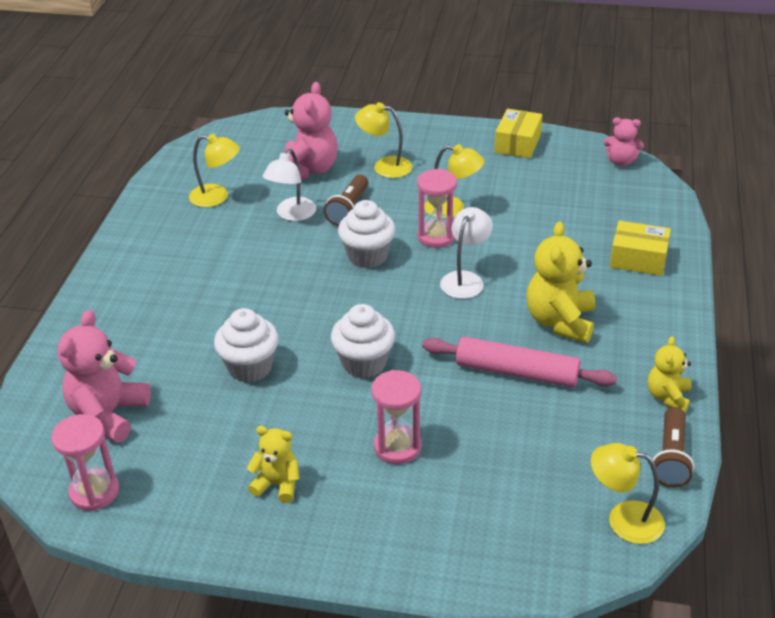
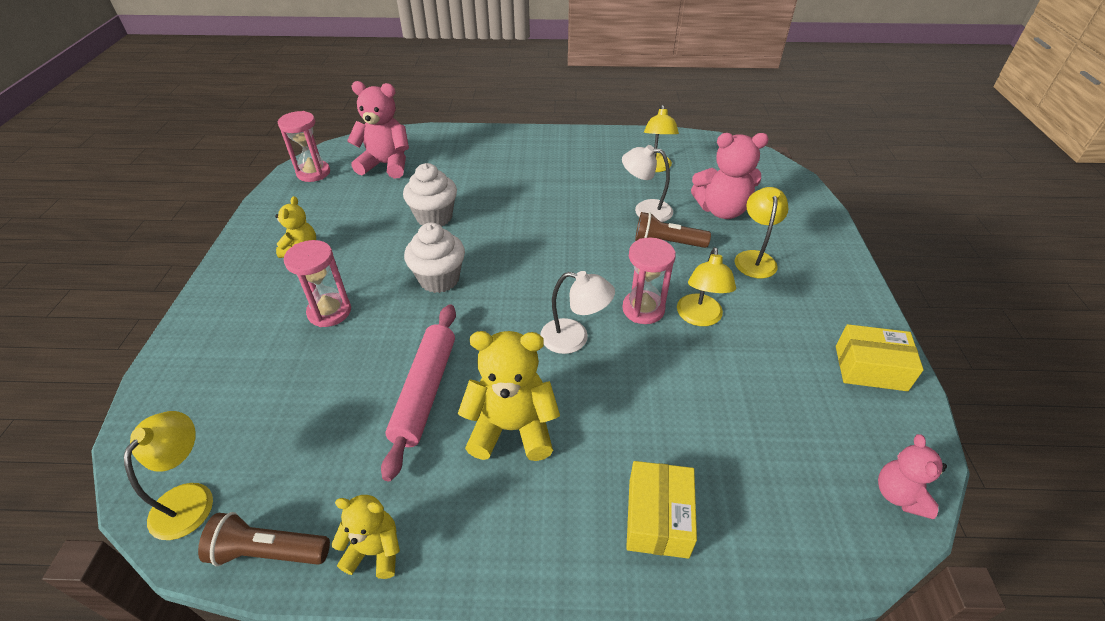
camera: 80 degrees right, 5 degrees up
white cupcake [338,200,395,268] -> none

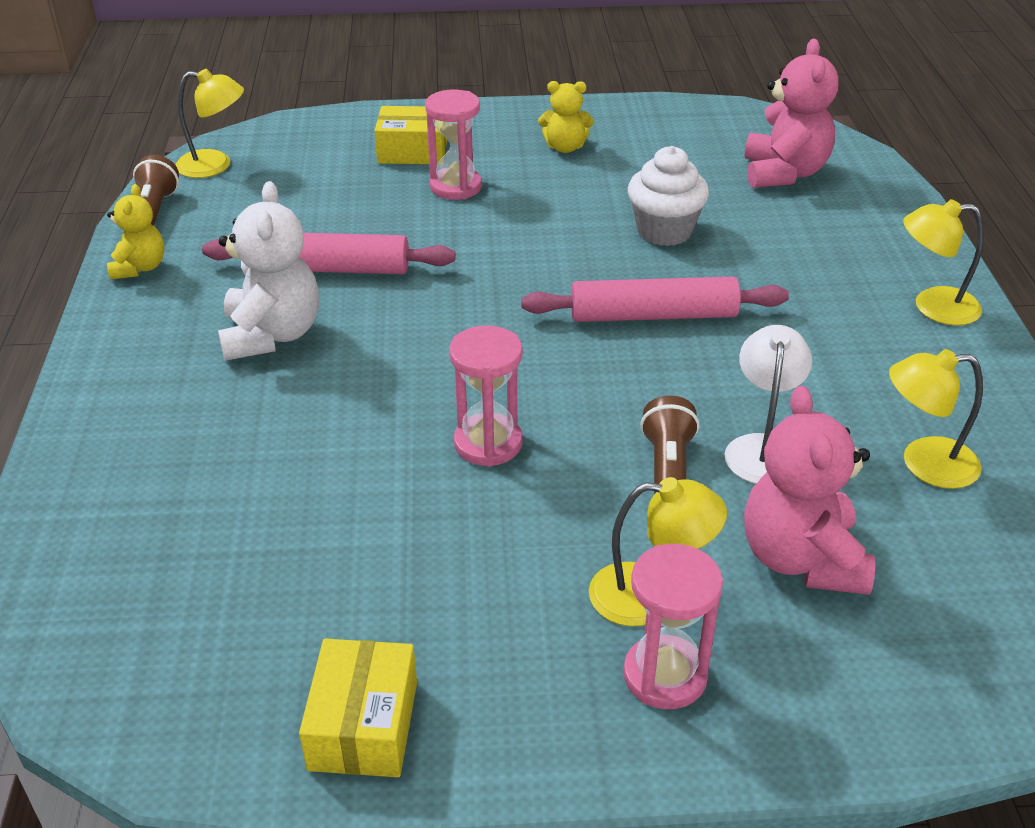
camera: 85 degrees right, 5 degrees down
pink hourglass [277,111,330,182] -> pink hourglass moved to [623,544,723,709]
white cupcake [404,223,465,293] -> none
yellow teddy bear [458,331,560,461] -> white teddy bear [218,181,319,361]
white lamp [540,271,615,354] -> none
yellow box [626,461,697,559] -> yellow box moved to [374,106,447,164]
yellow lamp [677,247,736,326] -> yellow lamp moved to [903,199,984,325]
pink teddy bear [878,434,947,519] -> none
none -> pink rolling pin [521,277,789,322]

